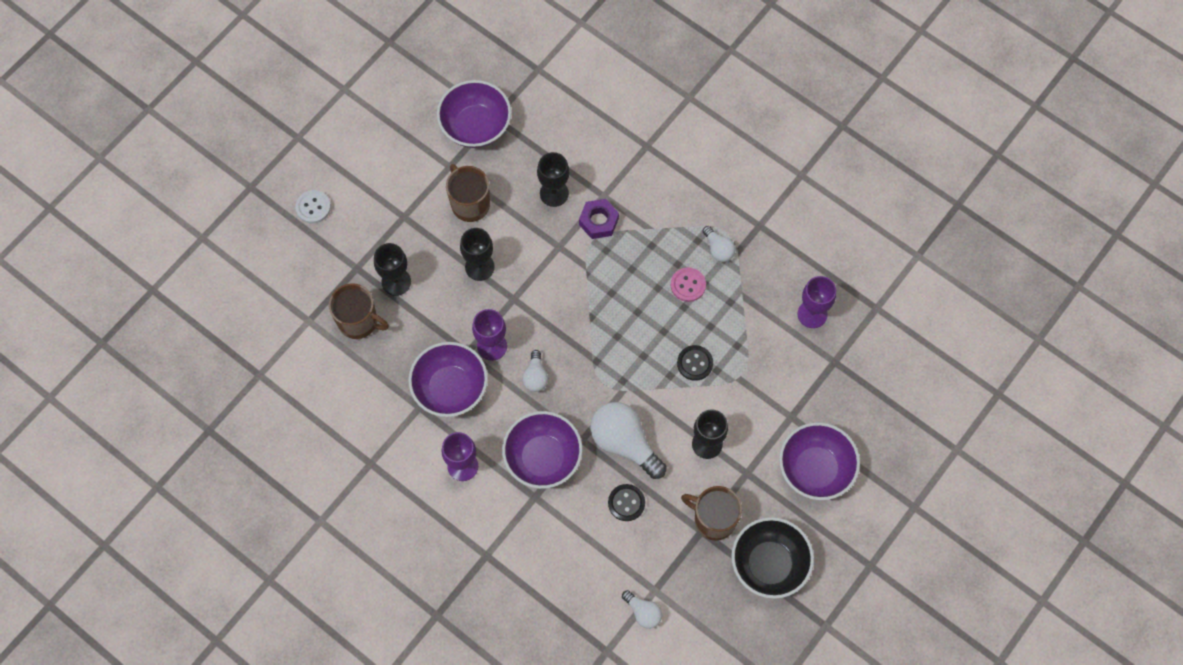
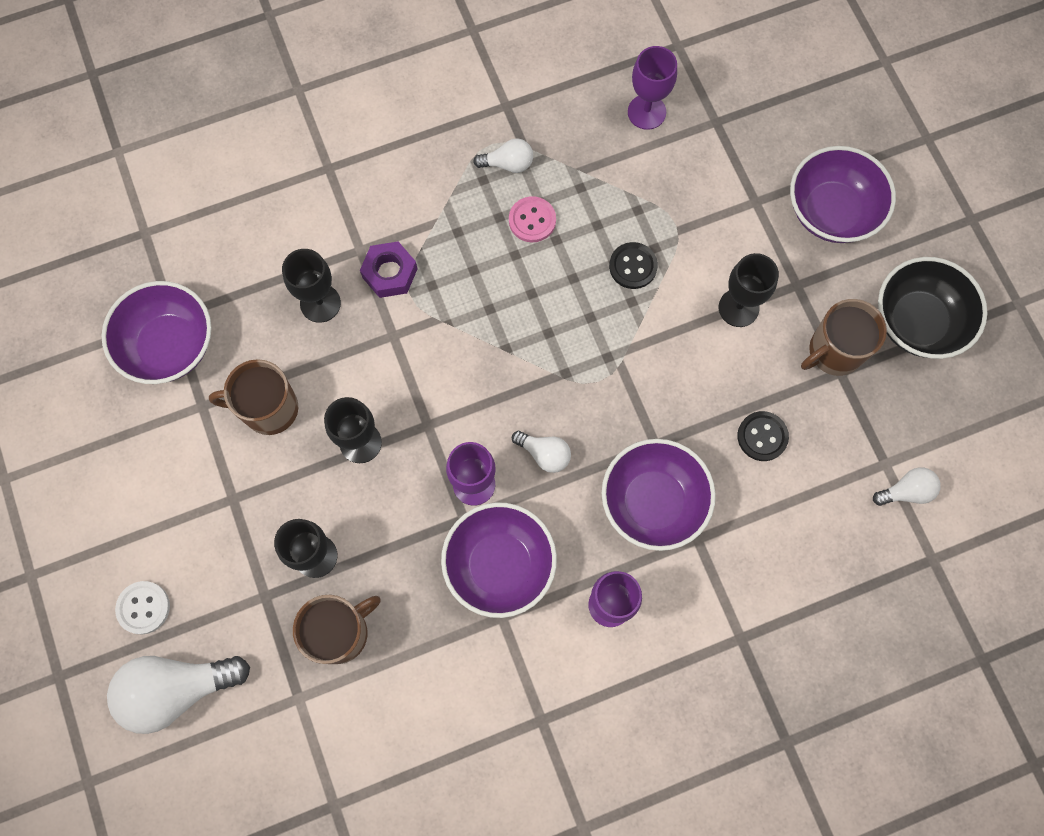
camera: 60 degrees left, 5 degrees up
white light bulb [590,402,667,479] -> white light bulb moved to [107,656,250,734]

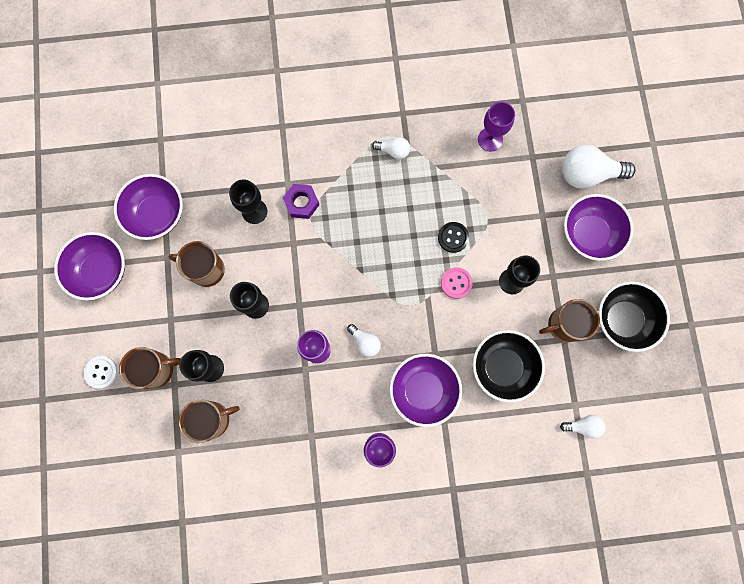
camera: 15 degrees right, 5 degrees up
white light bulb [107,656,250,734] -> white light bulb moved to [562,145,635,189]
purple bowl [441,502,557,618] -> purple bowl moved to [54,232,125,301]
pink button [509,196,556,242] -> pink button moved to [441,267,473,299]
black button [737,411,789,461] -> black bowl [473,330,545,403]
none -> brown mug [119,347,181,389]

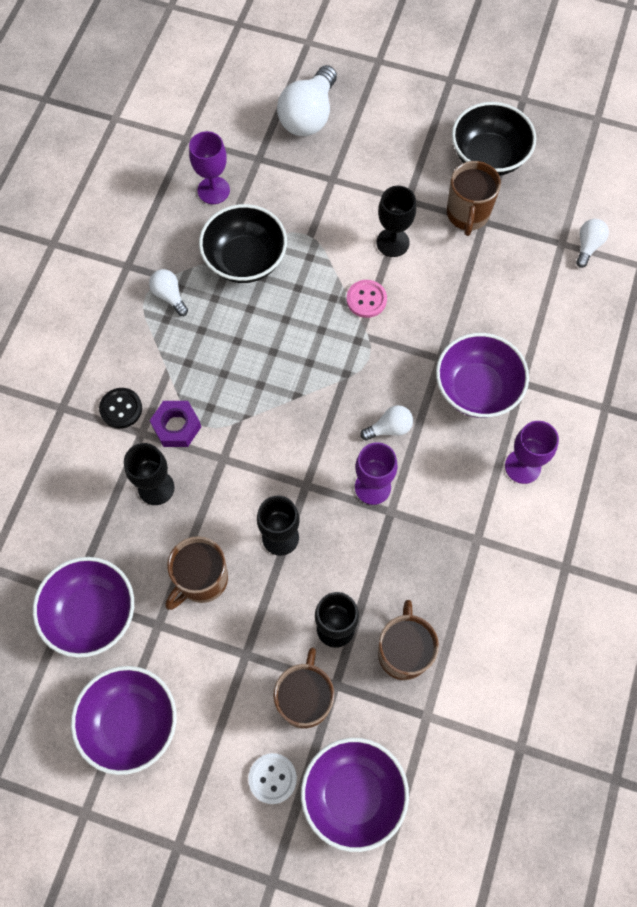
camera: 65 degrees left, 10 degrees down
white light bulb [372,137,410,160] -> white light bulb turned 75 degrees counterclockwise [149,269,188,316]
black button [438,222,469,253] -> black button moved to [99,388,142,429]
black bowl [473,330,545,403] -> black bowl moved to [199,204,287,283]
purple bowl [564,194,633,261] -> purple bowl moved to [301,738,409,852]

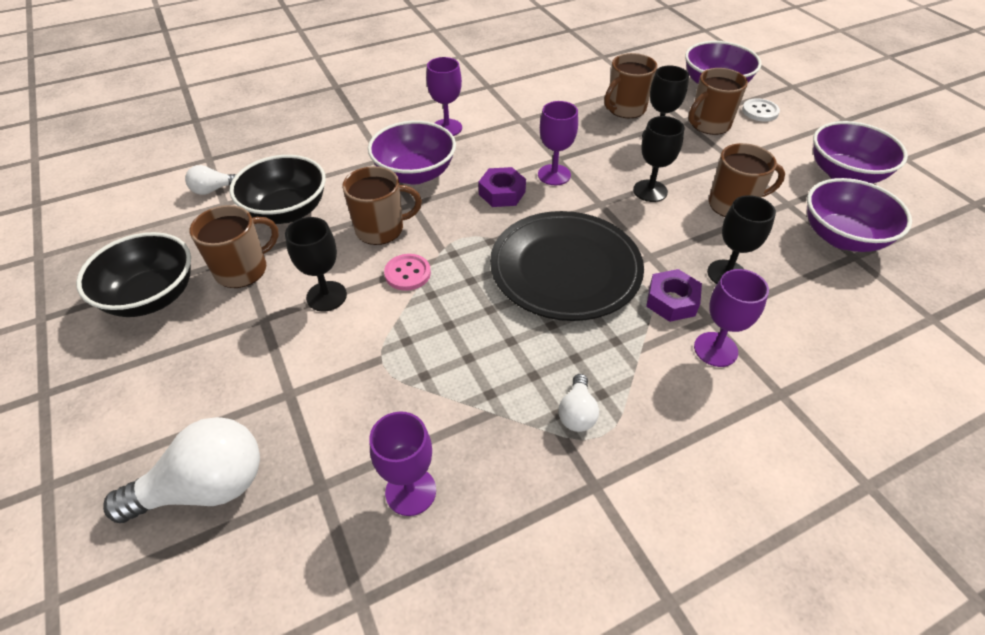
camera: 135 degrees left, 20 degrees down
black button [99,388,142,429] -> purple goblet [694,269,769,367]
black bowl [199,204,287,283] -> black bowl moved to [229,155,326,224]
white light bulb [360,405,413,440] -> purple nut [479,167,526,207]
none -> brown mug [342,166,422,245]
none -> black plate [490,211,644,321]

